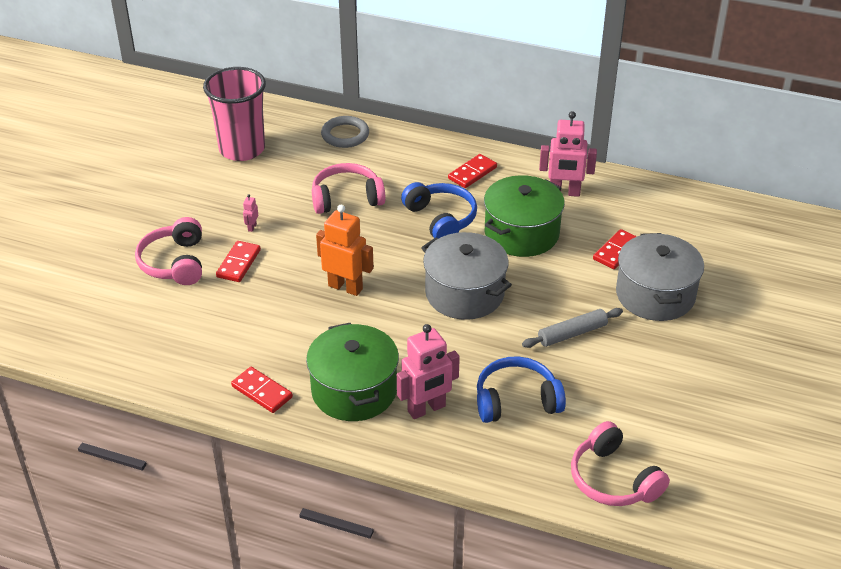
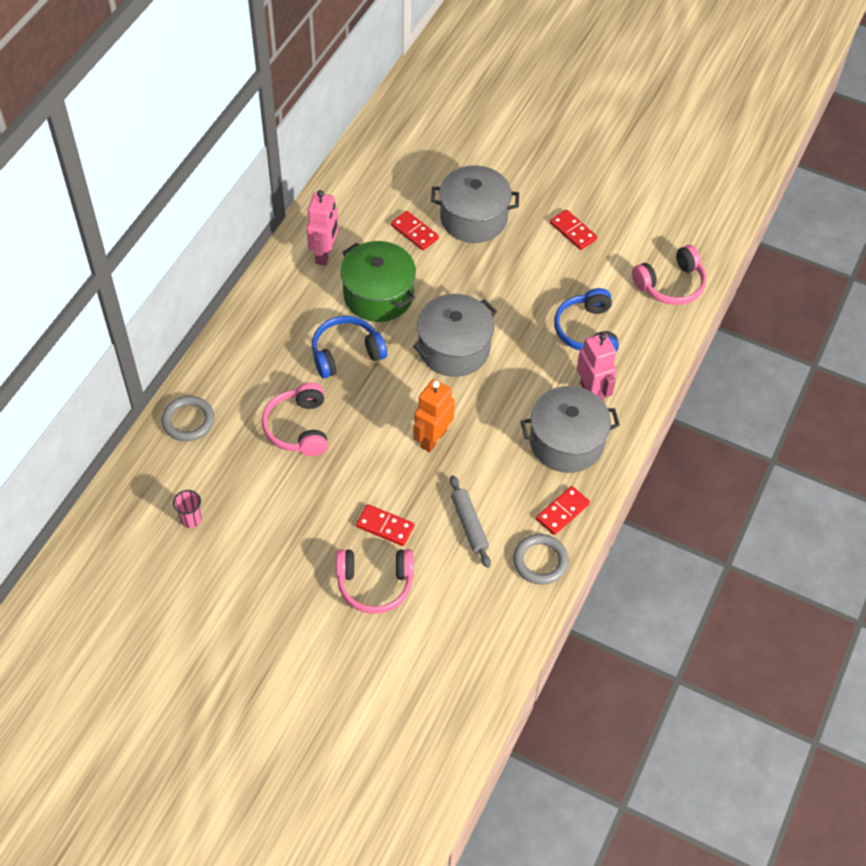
camera: 85 degrees left, 15 degrees up
pink cup [203,67,266,161] -> pink cup [173,490,202,528], size x0.41
pink robot [243,194,258,232] -> none
green pot [306,323,399,421] -> grey pot [521,386,620,473]
red domino [448,154,497,188] -> red domino moved to [550,209,597,250]
grey rolling pin [522,308,623,348] -> grey rolling pin moved to [450,475,491,568]
none -> grey ring [513,534,569,585]

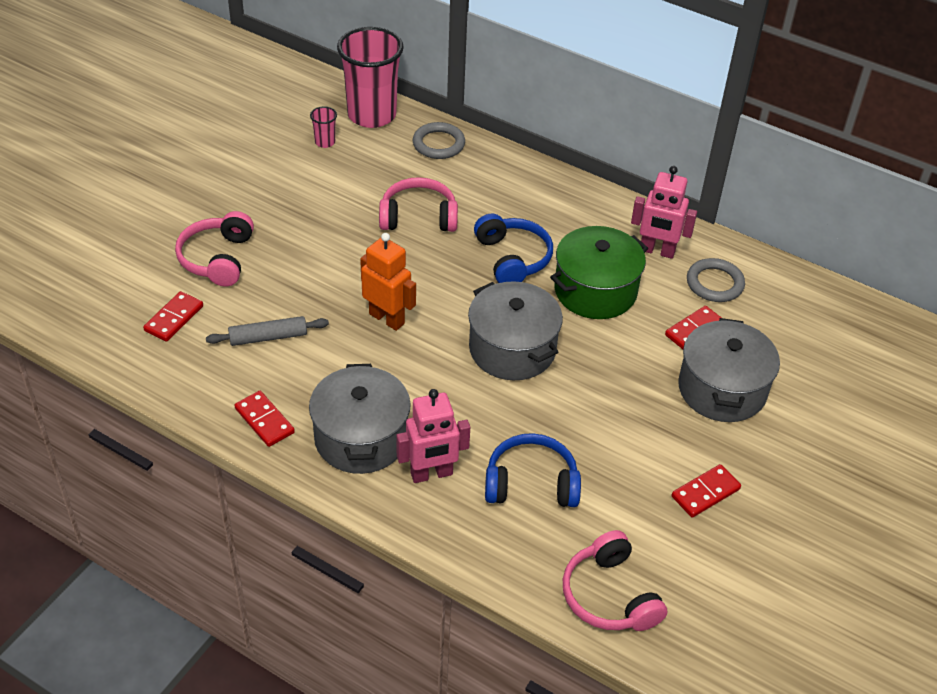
camera: 95 degrees right, 10 degrees down
red domino [356,504,414,546] -> red domino moved to [143,291,203,342]
grey ring [513,534,569,585] -> grey ring moved to [687,258,745,302]
none -> pink cup [337,27,404,128]

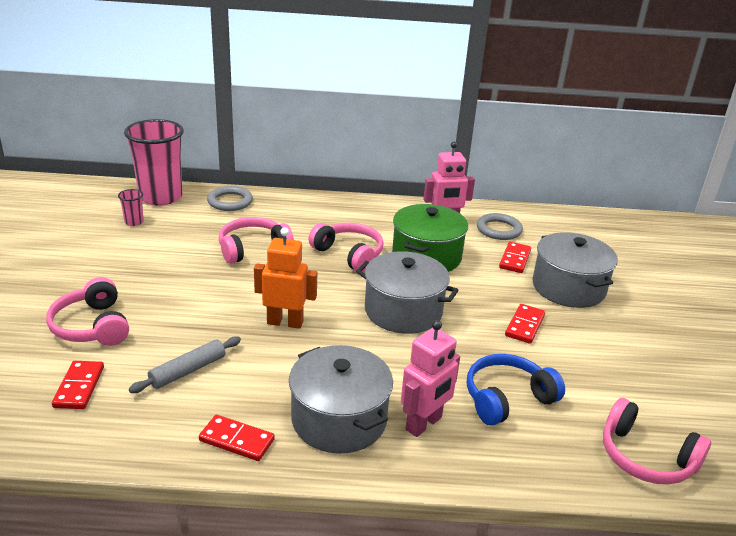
camera: 30 degrees left, 15 degrees down
blue headphones [474,213,553,283] -> pink headphones [309,223,383,272]
red domino [672,464,741,517] -> red domino moved to [505,304,545,344]

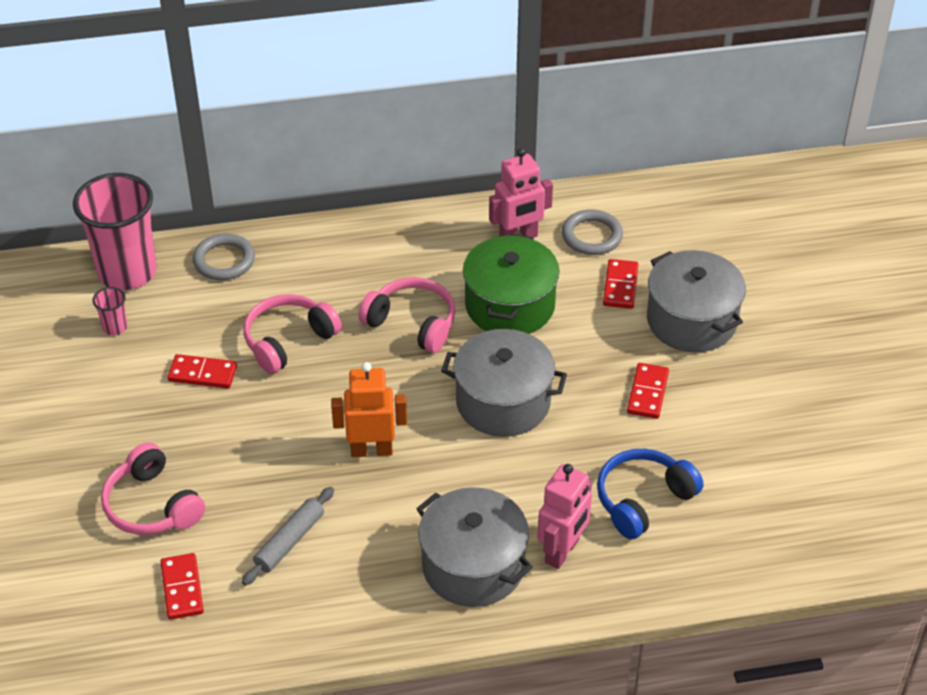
camera: 10 degrees left, 15 degrees up
red domino [199,415,275,461] -> red domino moved to [167,354,237,388]
pink headphones [603,398,711,485] -> none

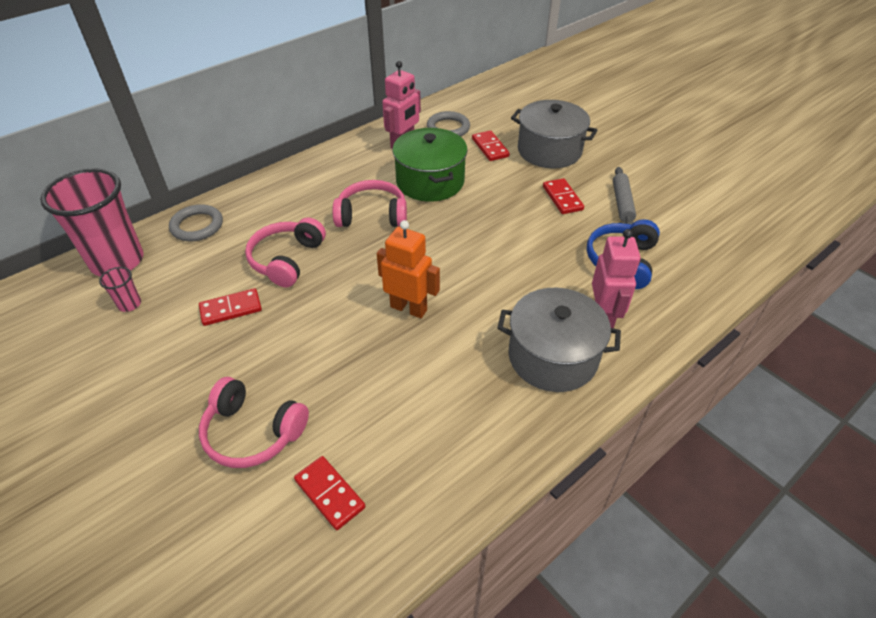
camera: 30 degrees left, 0 degrees up
grey rolling pin [242,487,334,585] -> grey rolling pin moved to [613,167,636,225]
orange robot [331,362,407,457] -> orange robot turned 60 degrees clockwise [377,220,440,318]
grey pot [441,329,567,437] -> none

